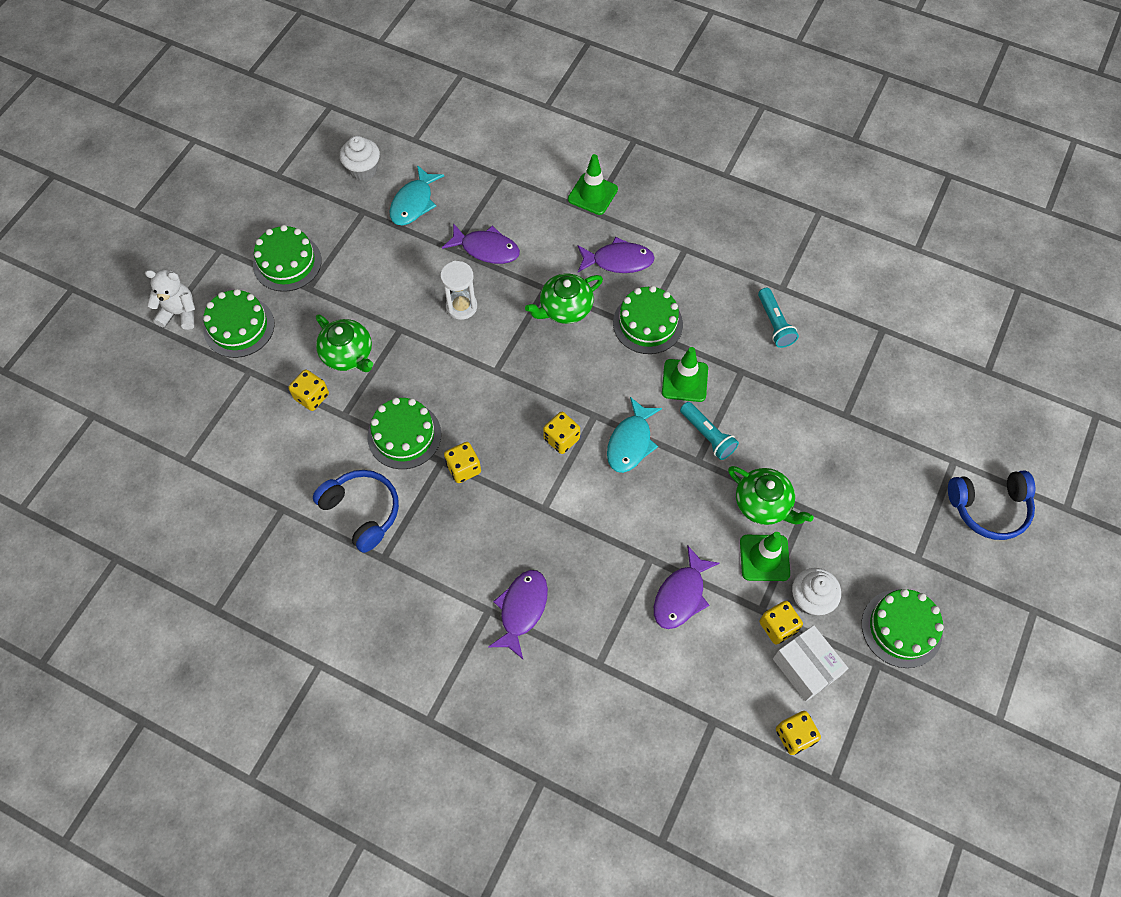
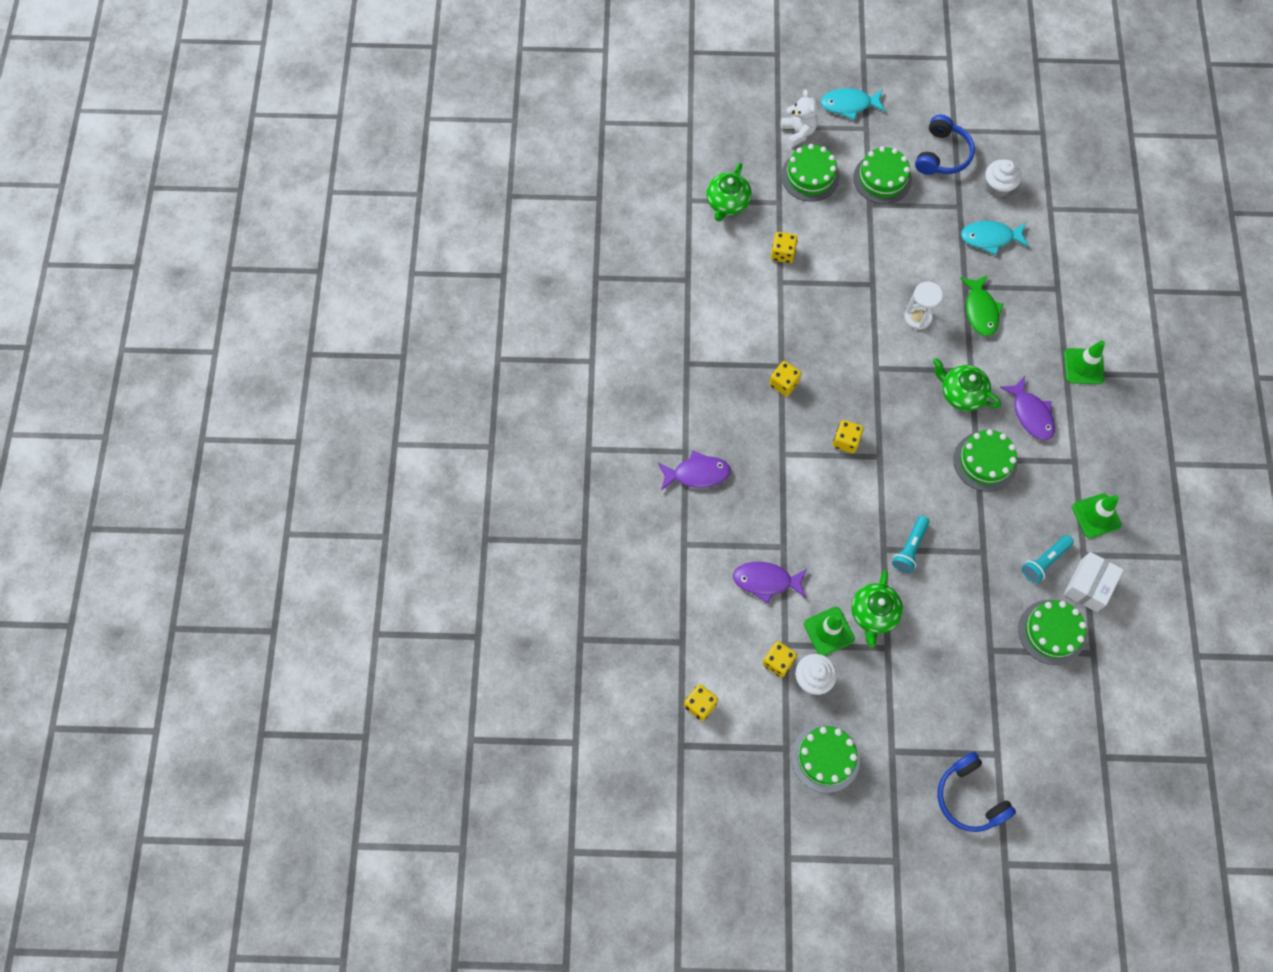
camera: 65 degrees right, 5 degrees up
blue headphones [313,470,399,553] -> blue headphones moved to [915,115,975,175]
green teapot [316,314,373,372] -> green teapot moved to [706,163,751,221]
green cake [367,398,441,469] -> green cake moved to [1018,600,1086,665]
purple fish [442,223,520,264] -> green fish [960,275,1003,336]
turquoise fish [607,397,662,473] -> turquoise fish moved to [821,88,886,120]
green traffic cone [662,347,708,402] -> green traffic cone moved to [1072,493,1122,538]
white box [773,625,848,701] -> white box moved to [1064,552,1124,612]

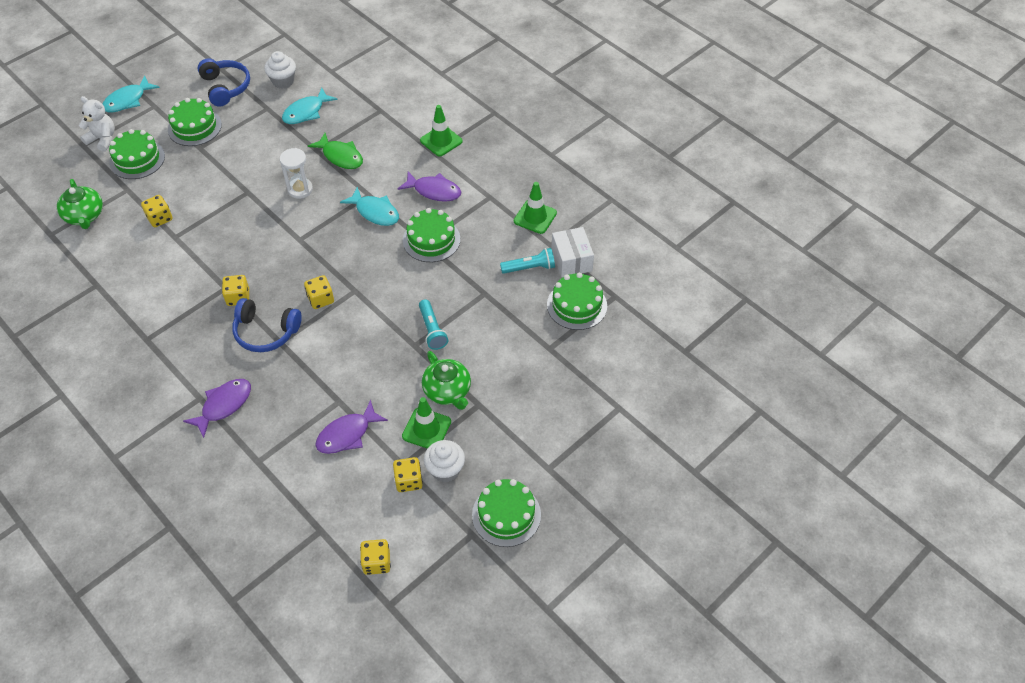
camera: 45 degrees left, 15 degrees down
green teapot [933,358,1001,411] -> turquoise fish [340,187,399,226]
blue headphones [937,752,1016,832] -> blue headphones moved to [232,298,302,352]
turquoise flashlight [1022,535,1074,583] -> turquoise flashlight turned 105 degrees counterclockwise [500,248,555,274]

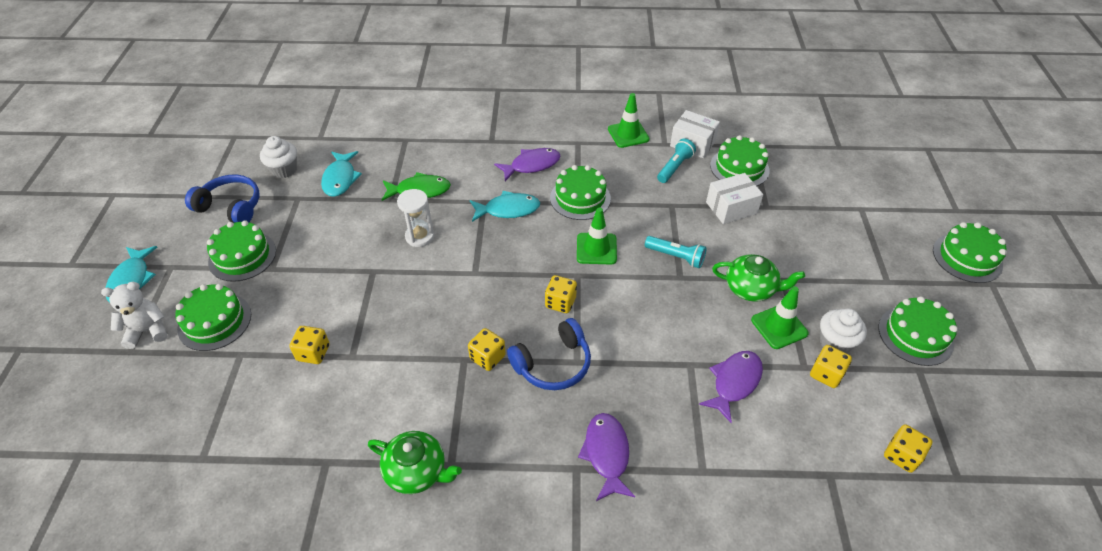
camera: 45 degrees left, 5 degrees down
green teapot [57,179,103,229] -> green teapot moved to [368,431,462,494]
purple fish [315,400,388,454] -> purple fish turned 150 degrees counterclockwise [699,351,763,423]
green traffic cone [420,105,463,157] -> green traffic cone moved to [577,207,617,265]
none -> white box [706,173,763,224]
none -> green cake [933,222,1007,283]

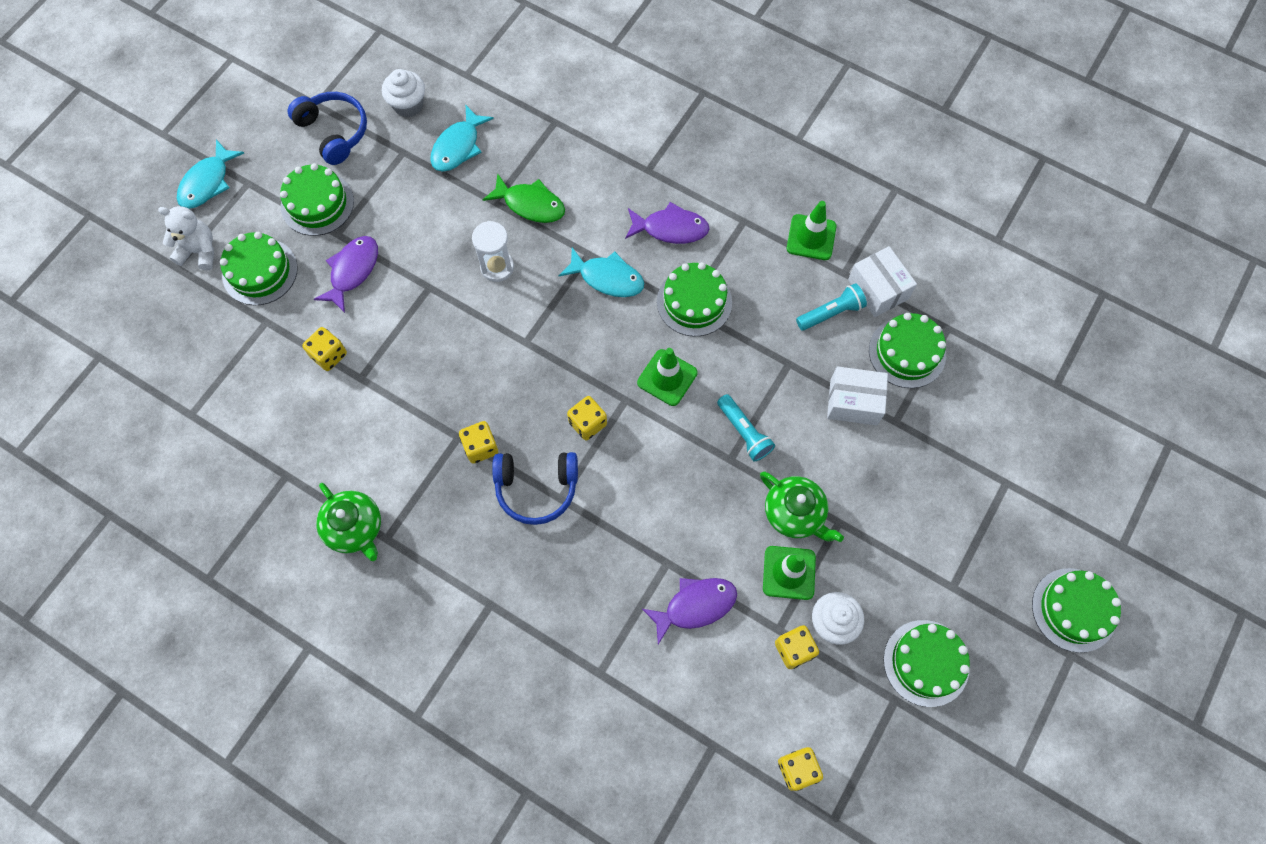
camera: 30 degrees right, 20 degrees up
purple fish [578,413,636,501] -> purple fish moved to [314,236,378,313]

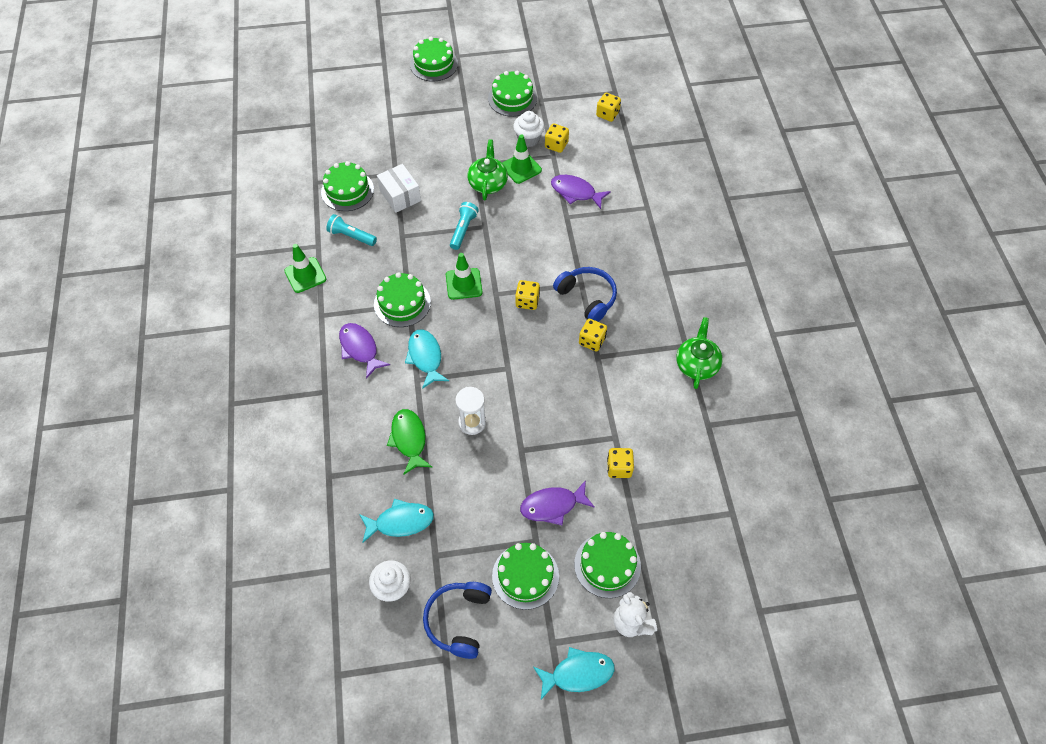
camera: 130 degrees left, 10 degrees down
white box [848,246,917,317] -> none

